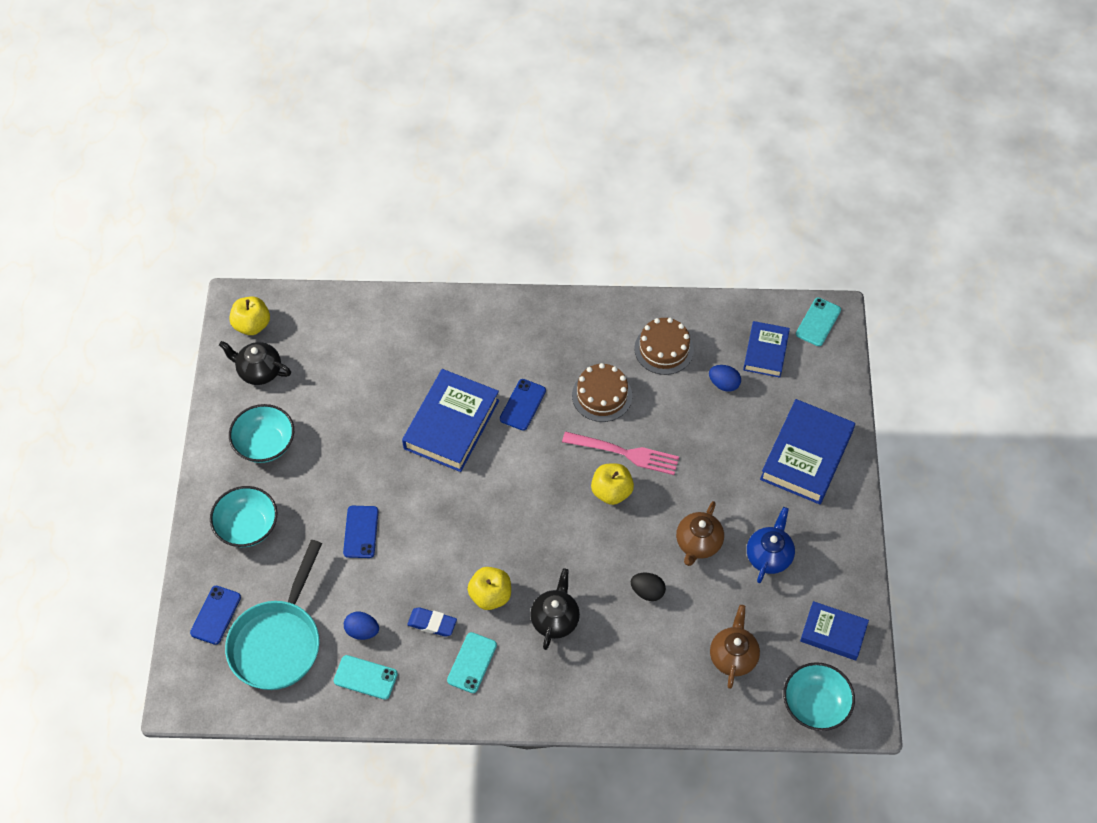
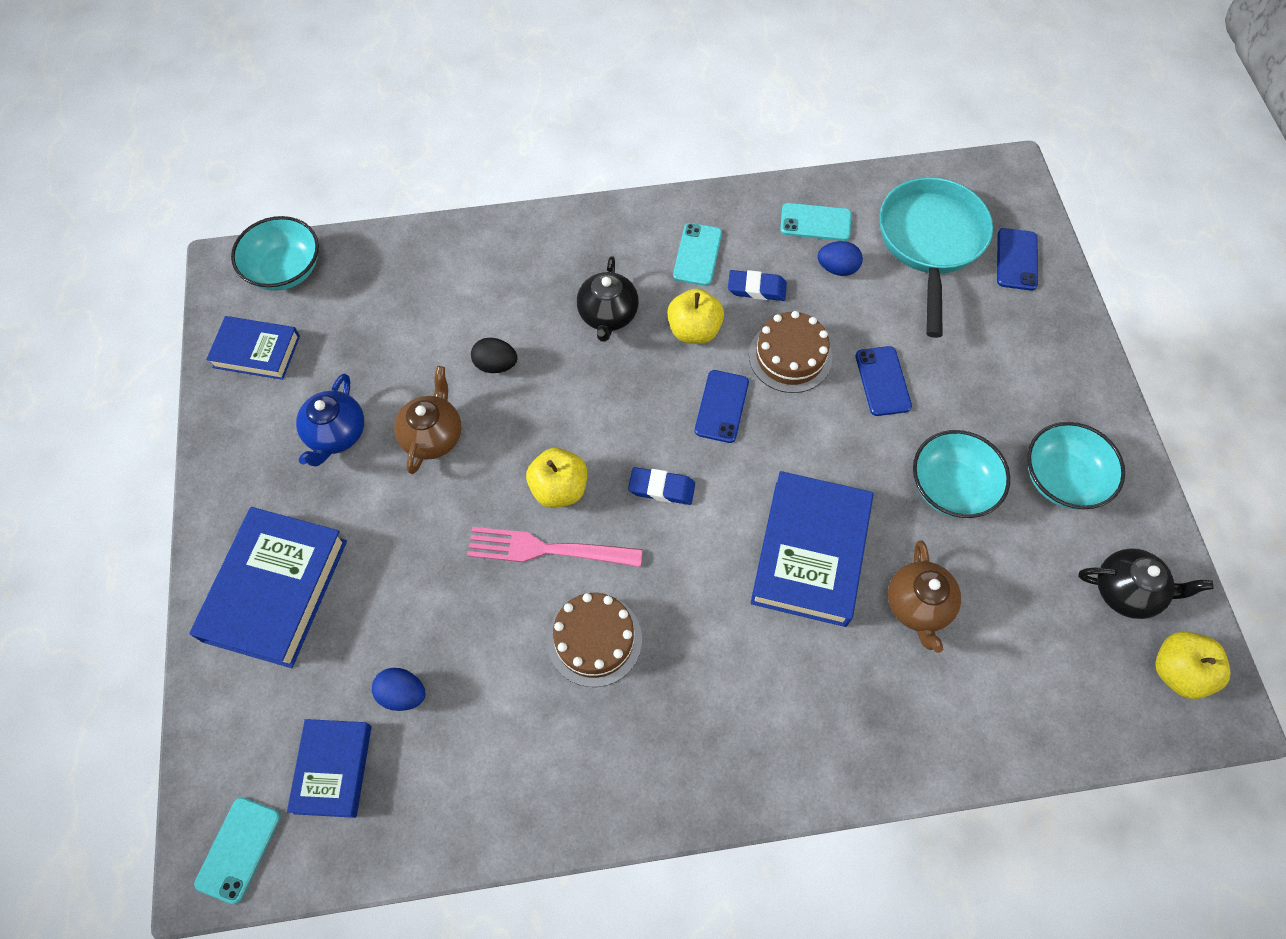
camera: 170 degrees right, 5 degrees up
turquoise bowl [210,486,278,547] -> turquoise bowl moved to [913,430,1010,518]
blue phone [500,379,546,431] -> blue phone moved to [695,370,749,443]
brown cake [634,318,694,375] -> brown cake moved to [749,311,832,393]
brown teapot [710,605,760,689] -> brown teapot moved to [888,541,961,653]
none -> blue eraser [628,467,695,505]

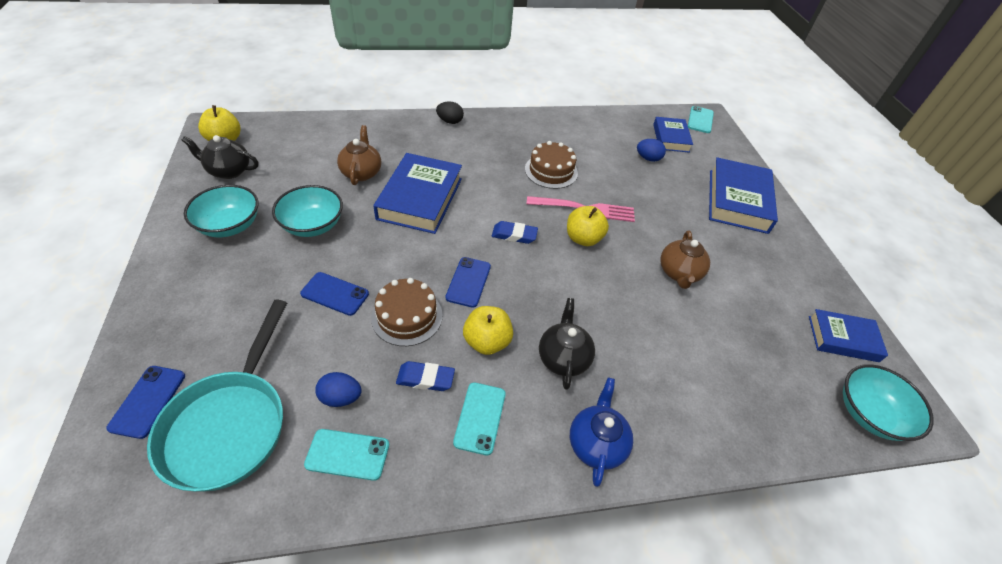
camera: 175 degrees right, 15 degrees down
blue teapot [296,374,364,467] -> blue teapot moved to [570,378,633,487]
black egg [471,338,518,373] -> black egg moved to [436,101,464,124]
blue phone [855,346,912,416] -> blue phone turned 60 degrees counterclockwise [300,272,369,316]

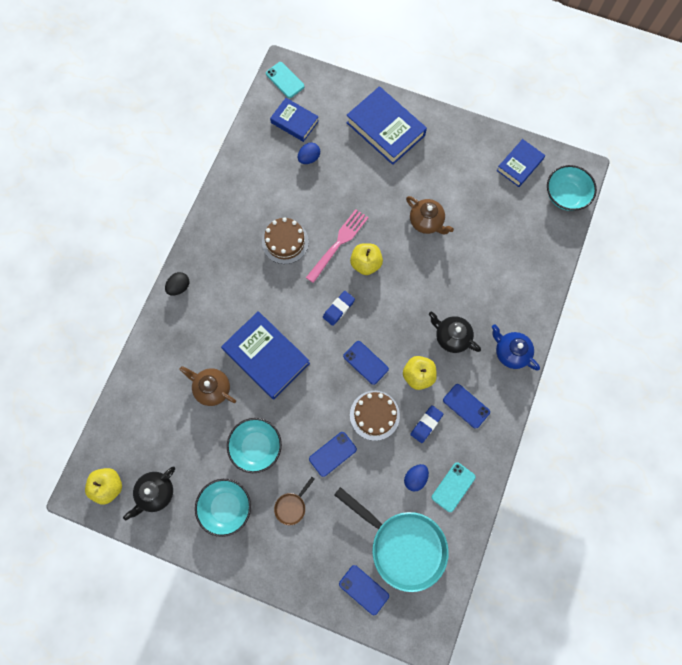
camera: 55 degrees left, 25 degrees up
turquoise phone [453,382,506,456] -> blue phone [443,384,490,429]
none -> brown pan [274,477,315,525]

